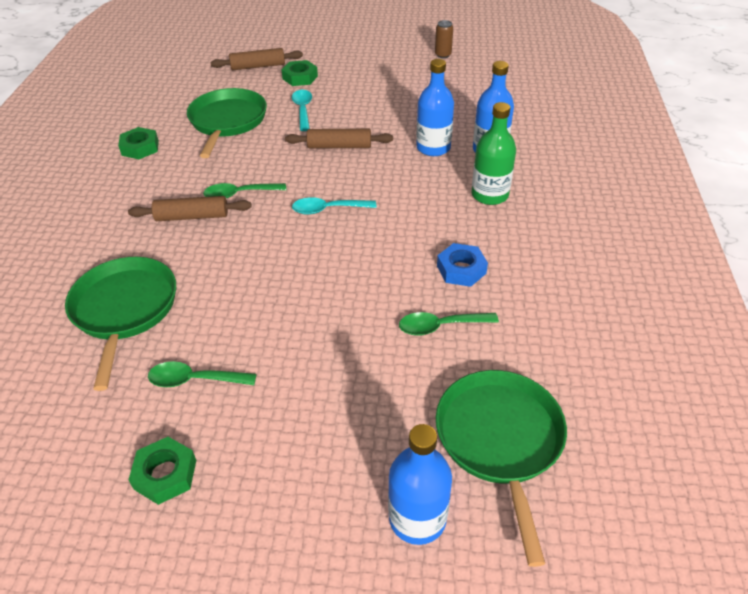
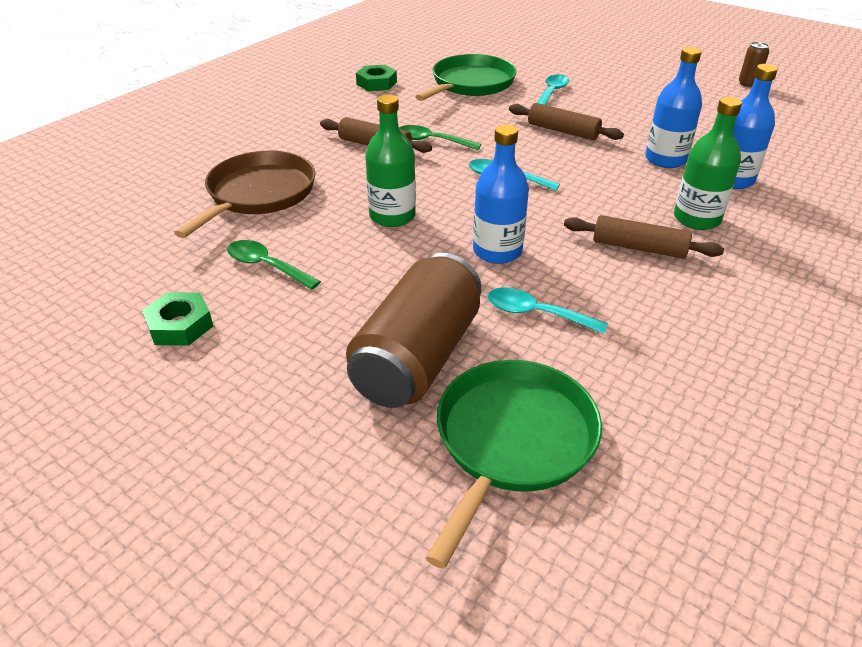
camera: 30 degrees right, 5 degrees down
green pan [65,257,176,391] -> brown pan [174,151,315,238]
brown rolling pin [211,48,303,70] -> brown rolling pin moved to [564,215,724,259]
green nut [281,60,318,86] -> none
blue bottle [388,424,452,545] -> blue bottle moved to [473,125,529,264]
green spoon [399,312,499,336] -> turquoise spoon [487,287,608,334]
blue nut [437,243,488,287] -> none
none -> brown can [346,253,482,408]
none -> green bottle [365,94,416,227]

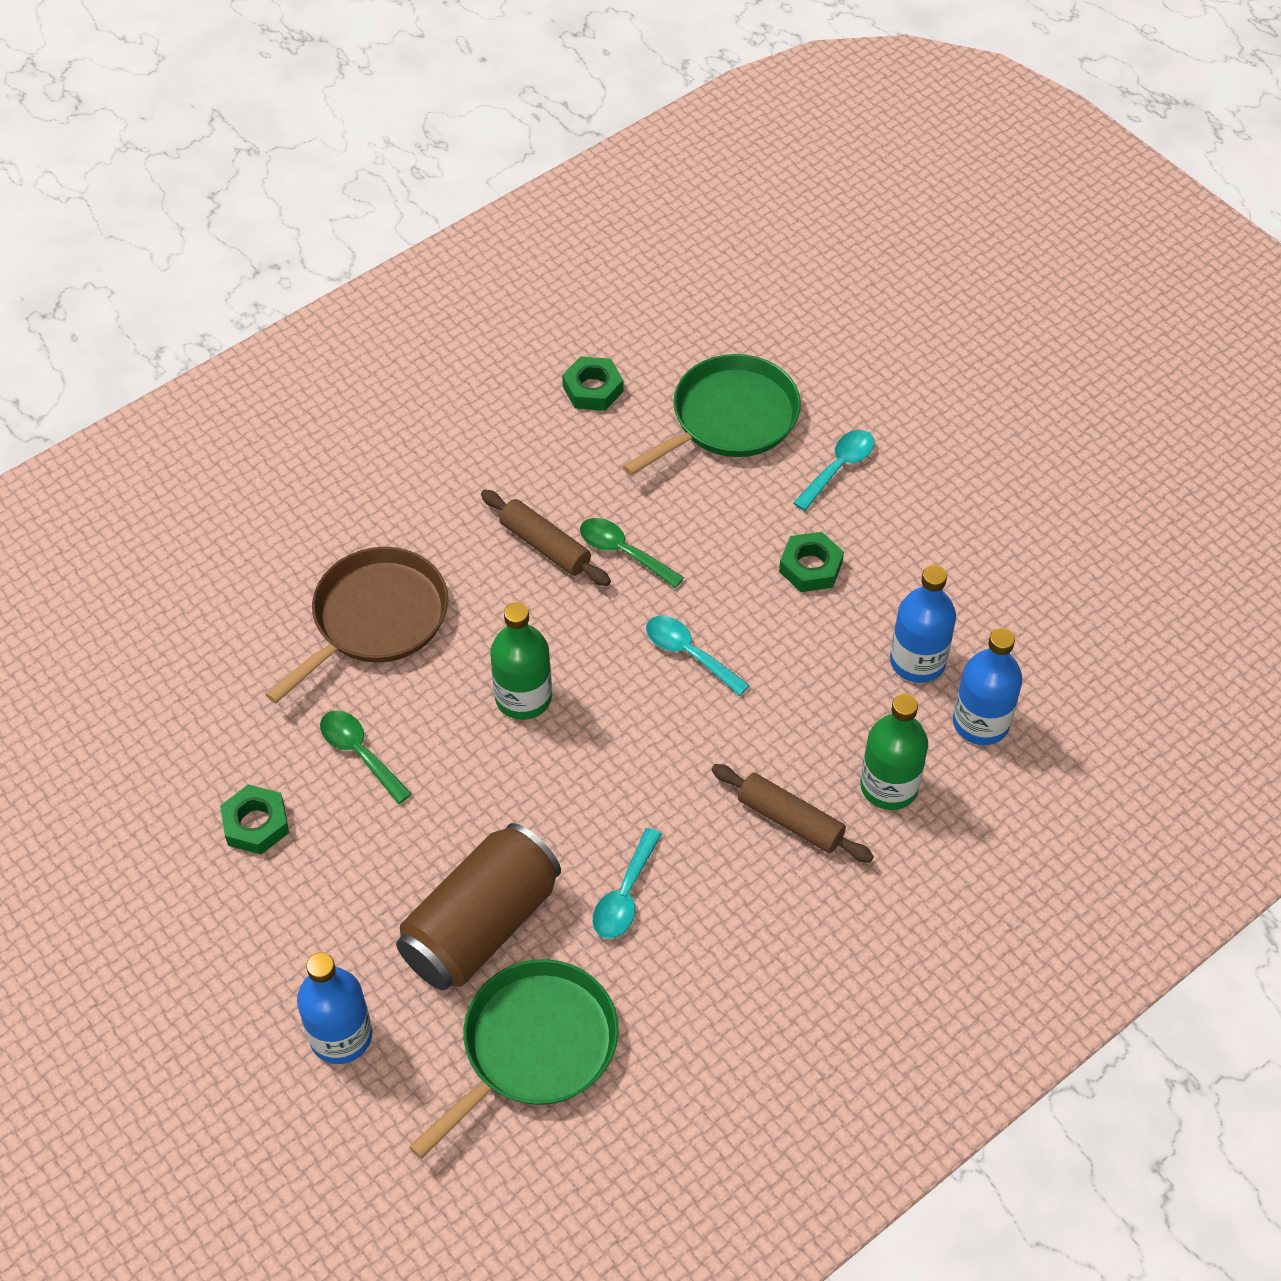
camera: 15 degrees right, 15 degrees up
blue bottle [473,125,529,264] -> blue bottle moved to [297,952,372,1064]
turquoise spoon [487,287,608,334] -> turquoise spoon turned 105 degrees counterclockwise [592,828,662,939]
brown rolling pin [509,103,624,140] -> green nut [779,532,844,592]
brown can [739,42,769,87] -> none

